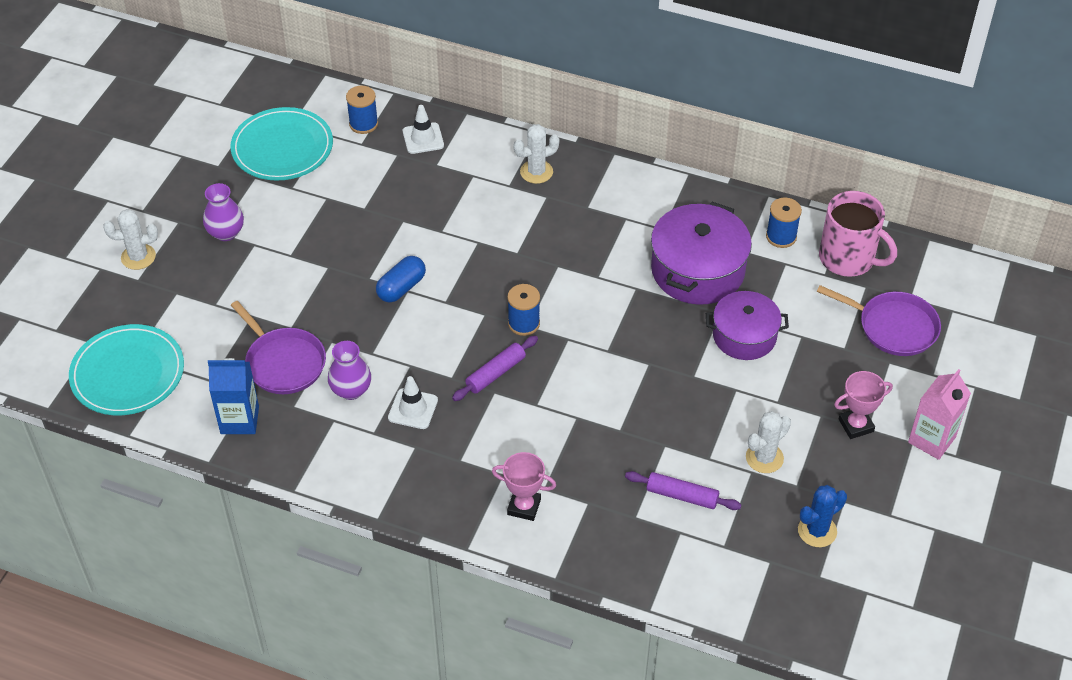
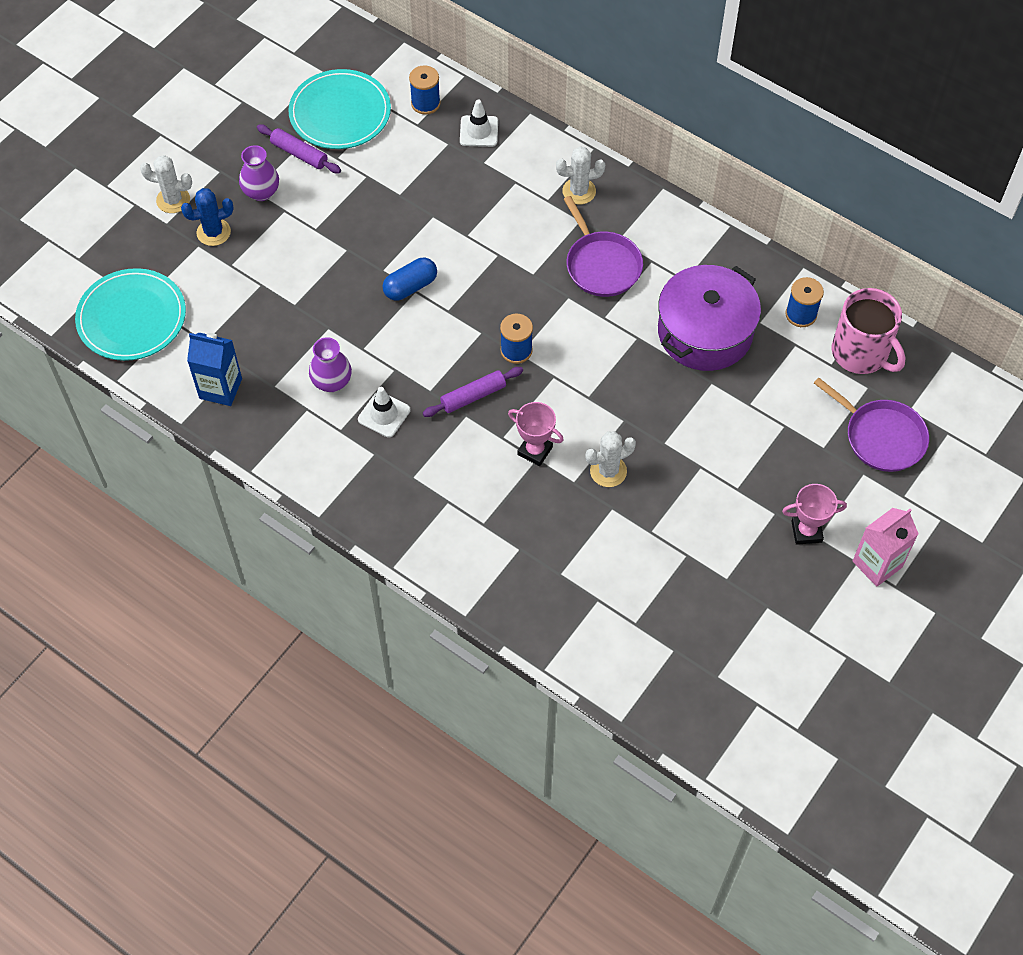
camera: 15 degrees right, 10 degrees up
purple pan [231,301,326,394] -> purple pan moved to [564,196,643,297]
pink trophy [492,452,556,521] -> pink trophy moved to [508,402,564,466]
purple rolling pin [625,471,741,510] -> purple rolling pin moved to [257,124,341,173]
purple pot [706,291,789,360] -> none
white cactus [746,411,791,473] -> white cactus moved to [585,431,636,487]
blue cactus [798,485,847,547] -> blue cactus moved to [181,188,234,246]

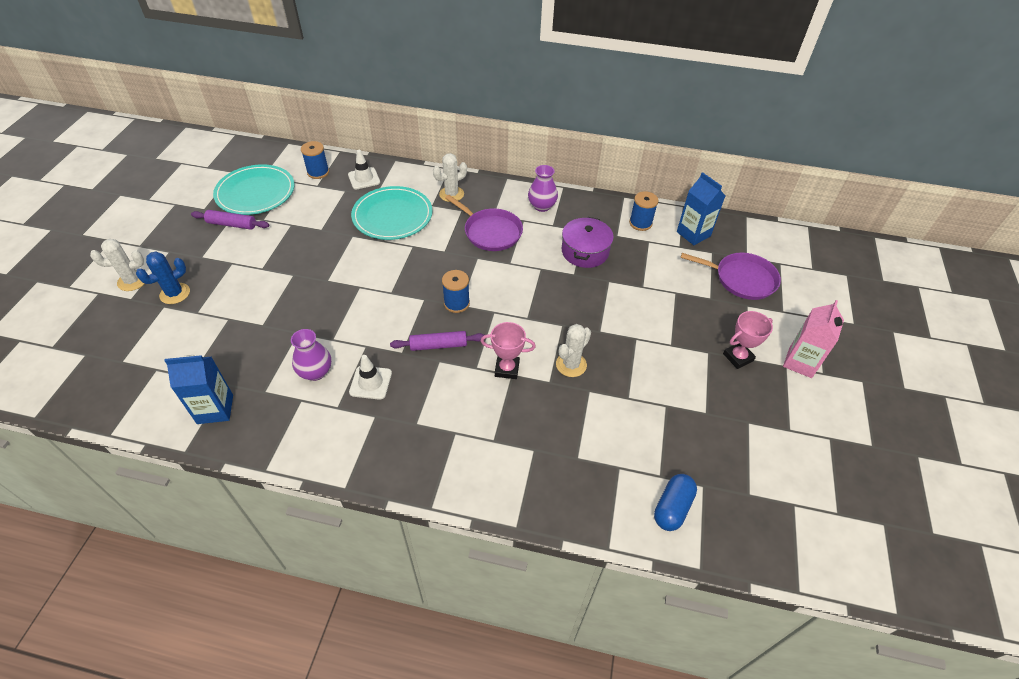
camera: 25 degrees left, 10 degrees down
turquoise plate [75,268,186,361] -> turquoise plate moved to [351,186,432,240]
purple vase [239,145,279,201] -> purple vase moved to [528,165,558,212]
blue capsule [383,258,437,301] -> blue capsule moved to [654,474,697,531]
purple rolling pin [423,367,523,417] -> purple rolling pin turned 45 degrees clockwise [390,331,484,351]
purple pot [658,265,761,371] -> purple pot [562,217,614,268], size x0.66
pink mug [832,288,906,374] -> blue carton [677,172,725,245]

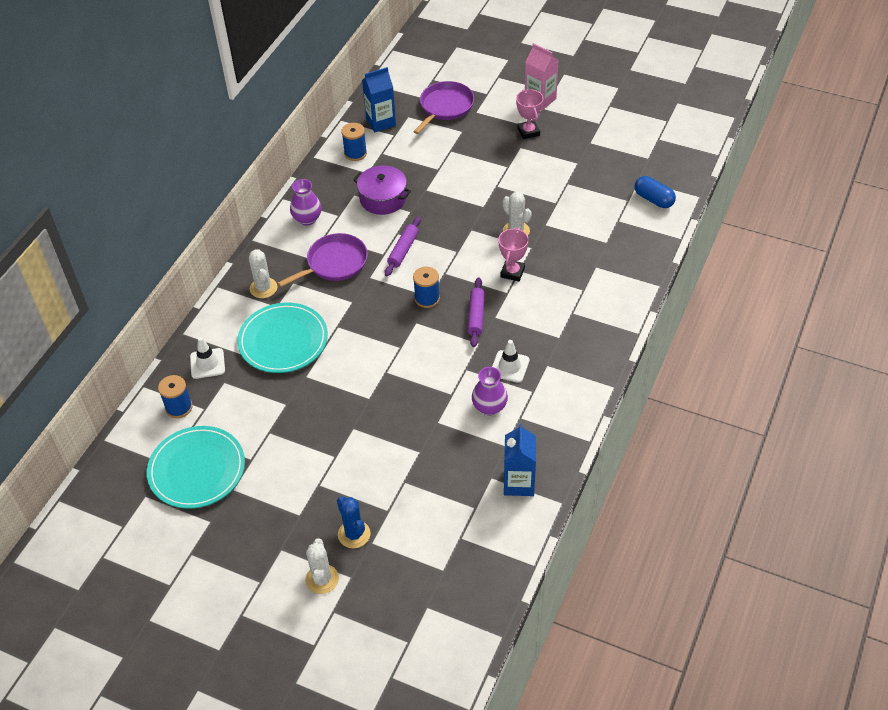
camera: 75 degrees left, 0 degrees up
purple rolling pin [191,210,269,230] -> purple rolling pin moved to [385,216,421,276]

